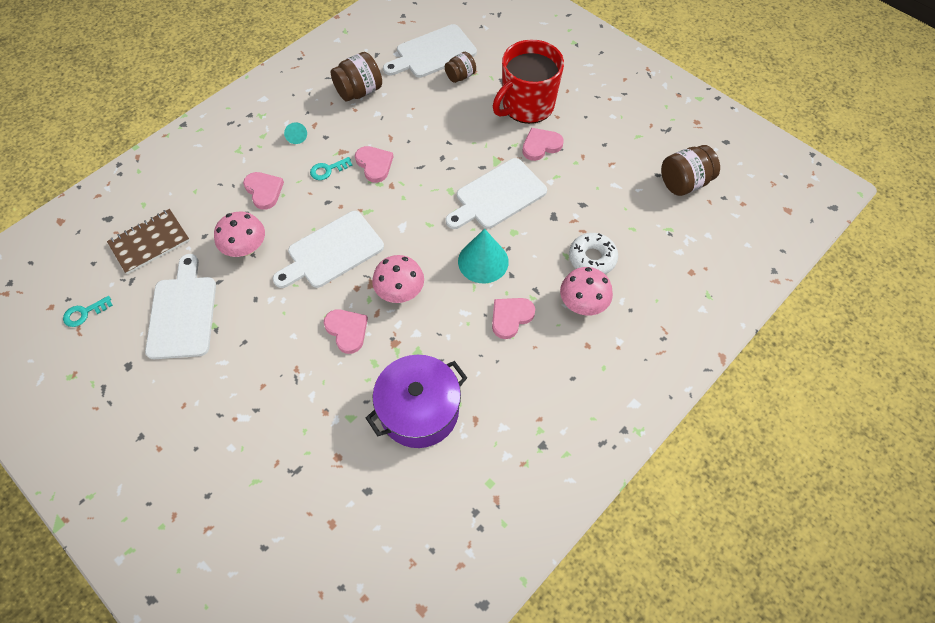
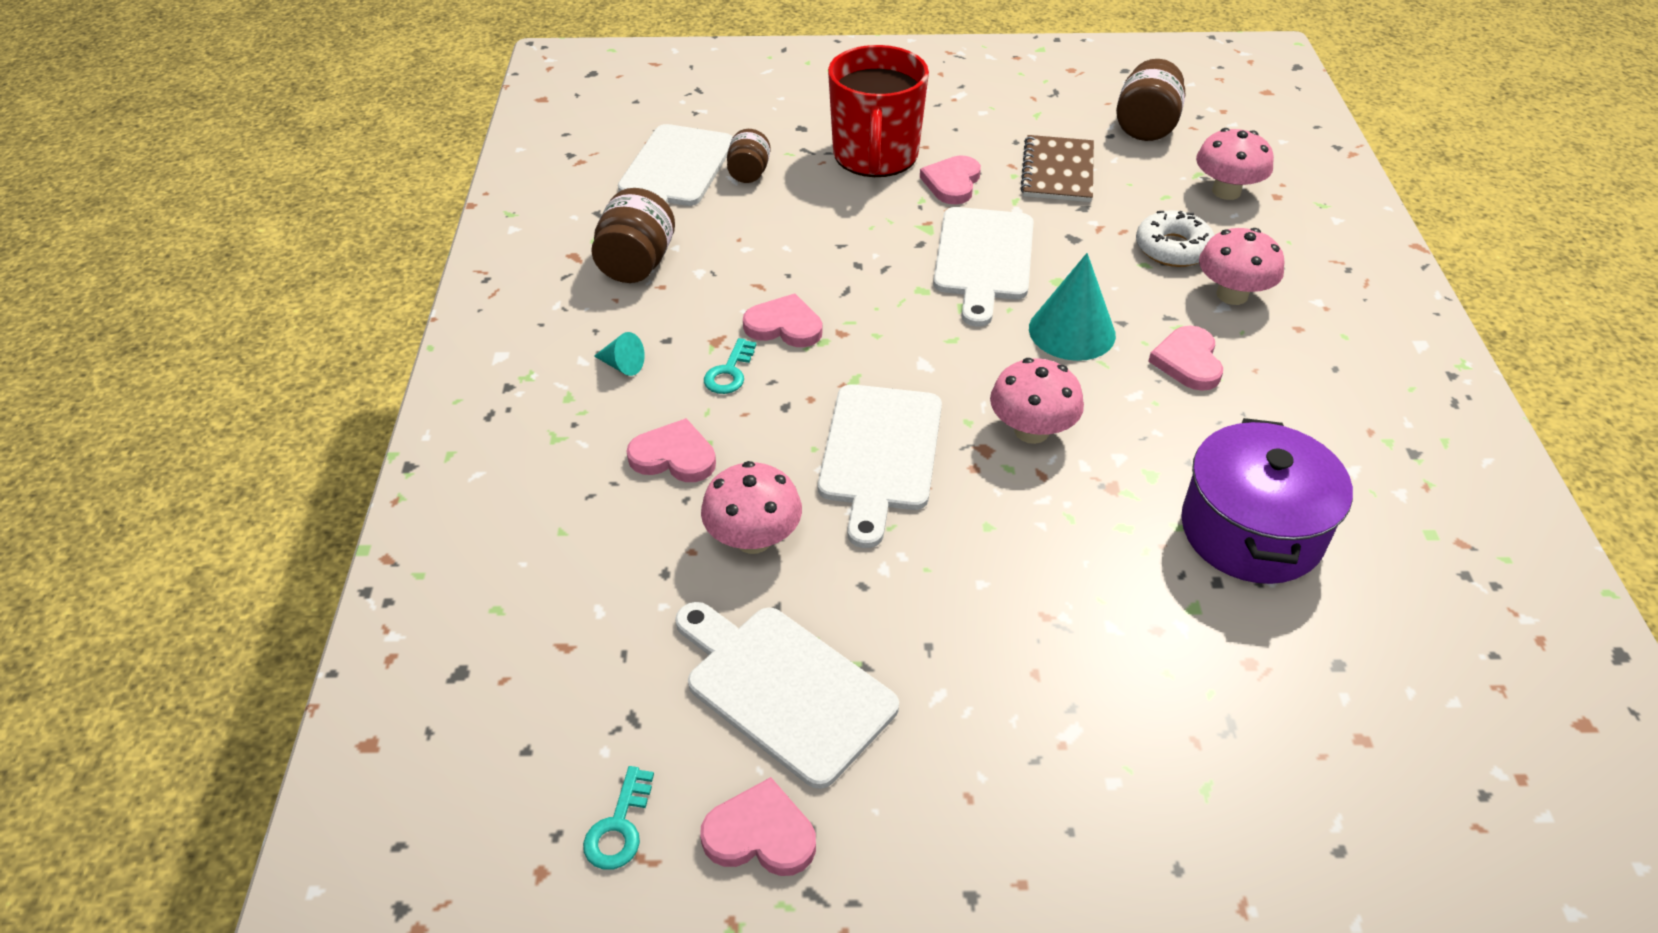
camera: 45 degrees left, 15 degrees down
brown notebook [107,209,190,274] -> brown notebook moved to [1020,135,1094,202]
pink heart [324,309,368,354] -> pink heart moved to [700,777,816,876]
none -> pink mushroom [1196,128,1274,200]

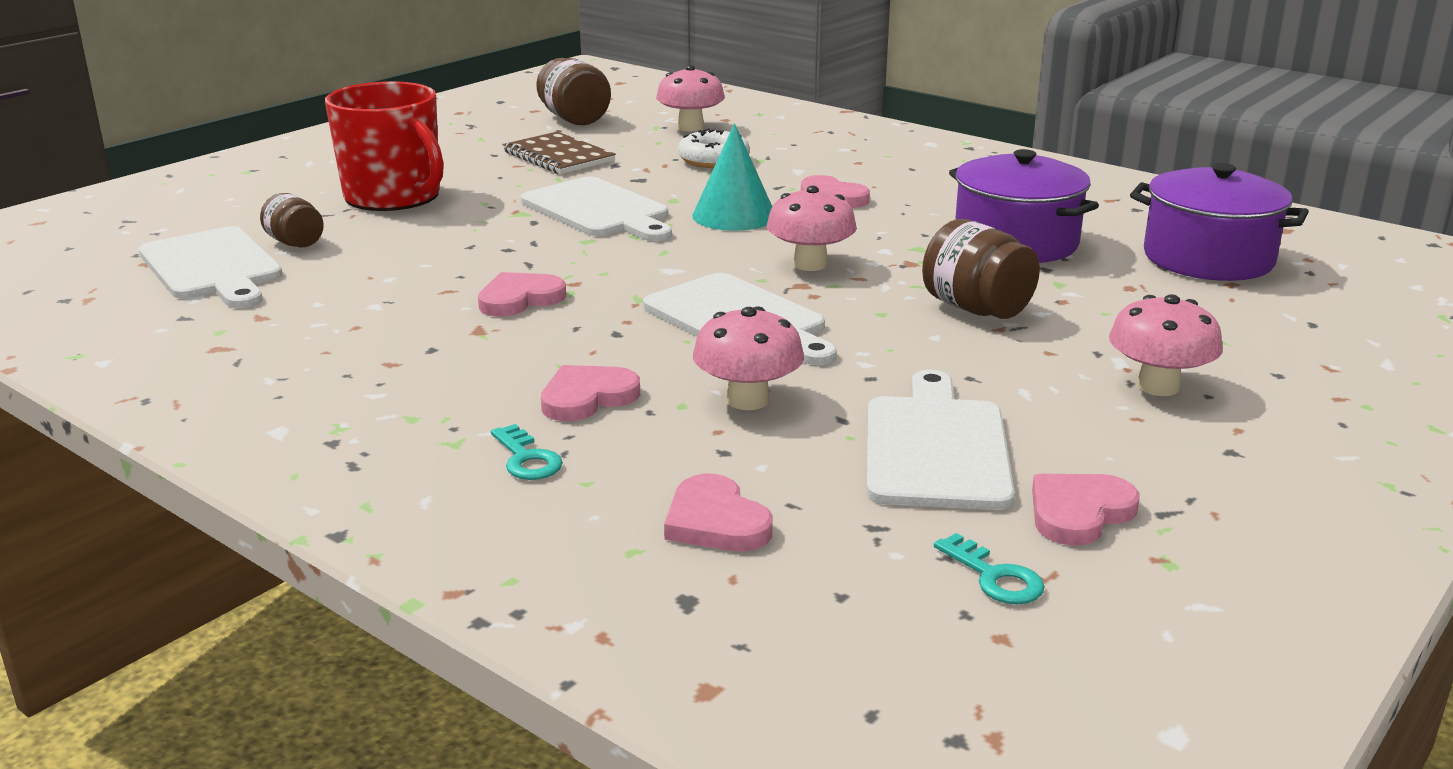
camera: 50 degrees left, 20 degrees down
brown jar [591,188,675,283] -> brown jar moved to [922,219,1040,319]
turquoise cone [594,332,645,376] -> none
white cutting board [675,602,899,789] -> white cutting board turned 105 degrees clockwise [866,370,1015,510]
turquoise key [704,338,756,394] -> turquoise key moved to [491,424,563,480]
pink heart [920,155,981,204] -> pink heart moved to [664,474,773,551]
pink mushroom [1199,228,1284,305] -> pink mushroom moved to [1109,294,1223,396]
none -> purple pot [1130,163,1309,281]

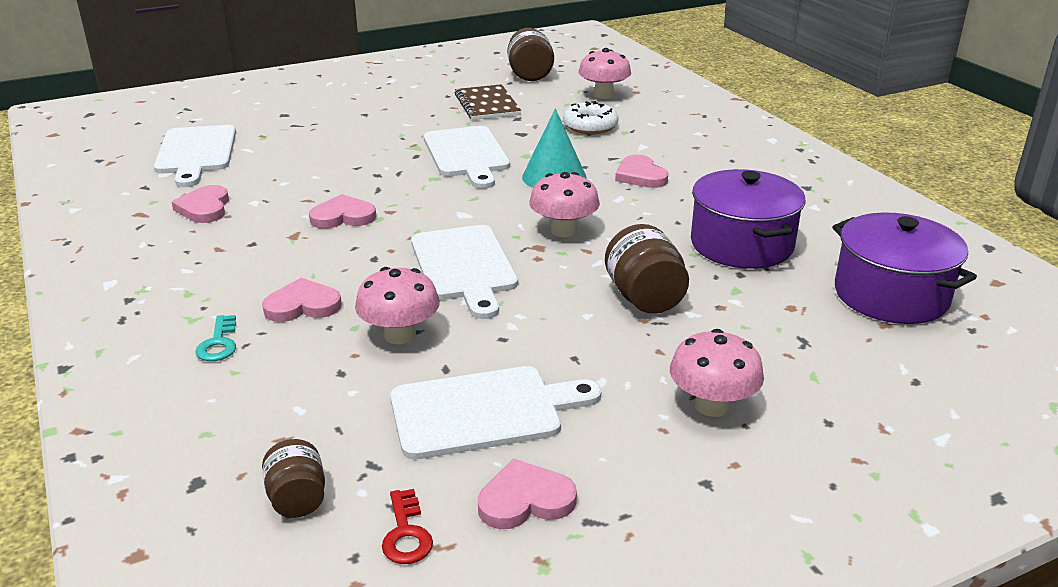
camera: 25 degrees right, 5 degrees up
brown jar [260,193,324,247] -> brown jar moved to [262,439,325,518]
red mug [325,81,444,211] -> none
pink heart [664,474,773,551] -> pink heart moved to [172,185,229,223]
white cutting board [866,370,1015,510] -> white cutting board turned 45 degrees clockwise [390,366,601,459]
turquoise key [934,533,1045,604] -> red key [382,489,433,564]

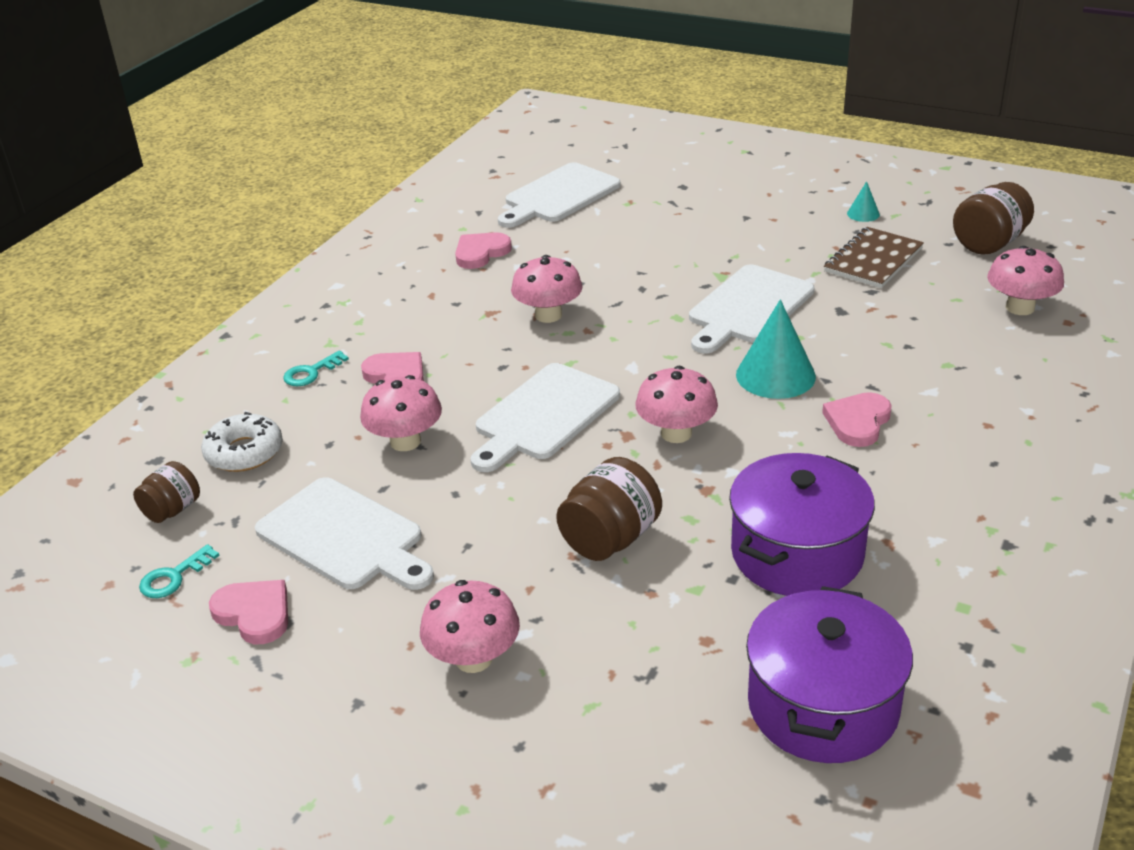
camera: 55 degrees right, 5 degrees up
pink heart [309,194,376,229] -> pink mushroom [511,255,583,323]
red key [382,489,433,564] -> turquoise key [139,544,220,598]
white donut [563,101,619,134] -> white donut moved to [201,412,283,472]
none -> turquoise cone [847,181,880,222]

